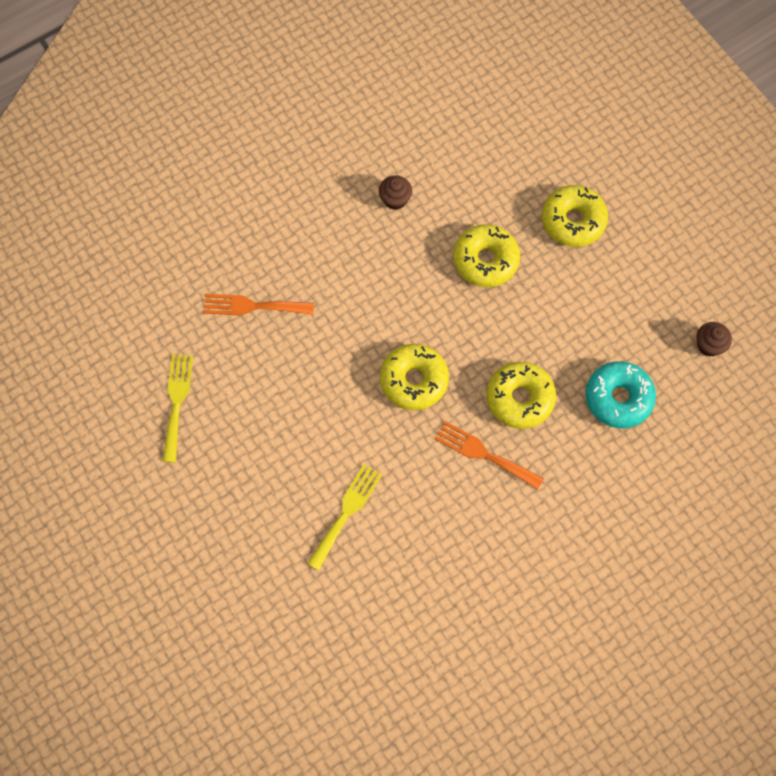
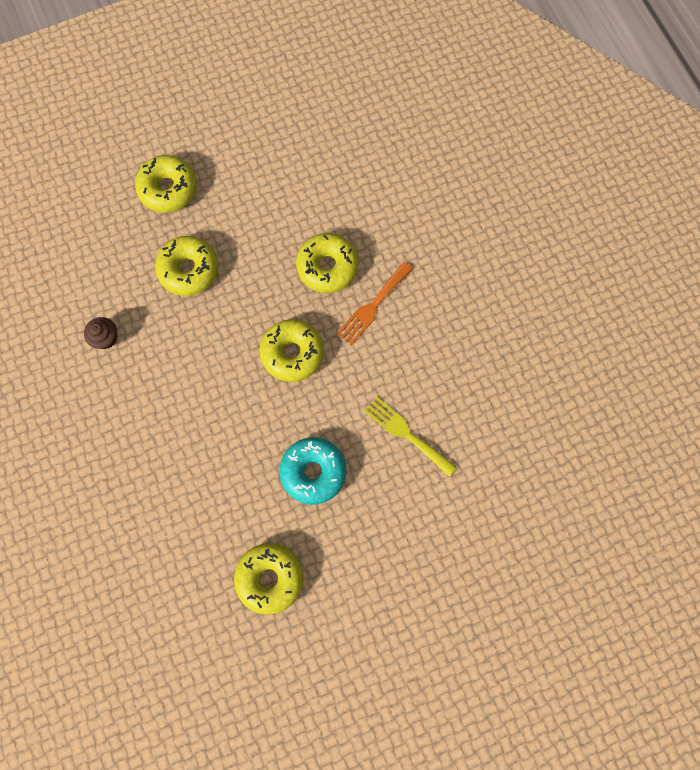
camera: 80 degrees left, 5 degrees up
yellow fork [163,354,193,463] -> yellow donut [234,543,304,615]
orange fork [203,294,314,316] -> none
turquoise donut [586,361,656,428] -> turquoise donut moved to [280,438,346,504]
brown cupcake [696,322,732,357] -> none

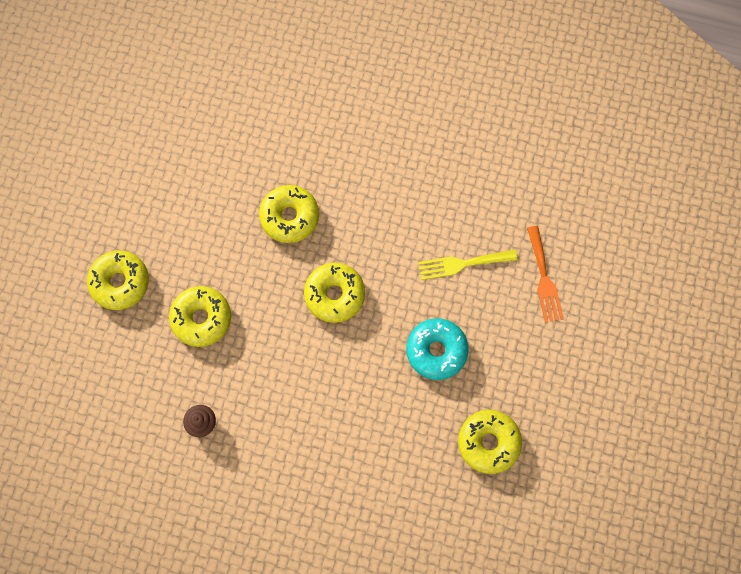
camera: 50 degrees left, 0 degrees up
orange fork [336,262,413,346] -> orange fork moved to [527,226,564,323]

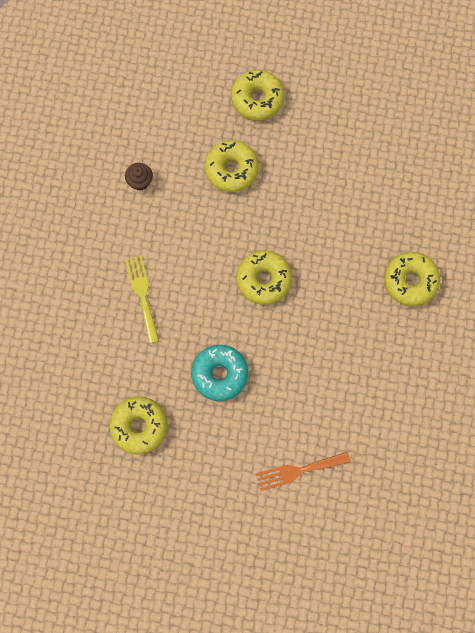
camera: 85 degrees right, 0 degrees up
yellow donut [259,185,319,243] -> yellow donut moved to [384,252,440,306]
yellow fork [418,250,518,280] -> yellow fork moved to [125,255,159,343]

